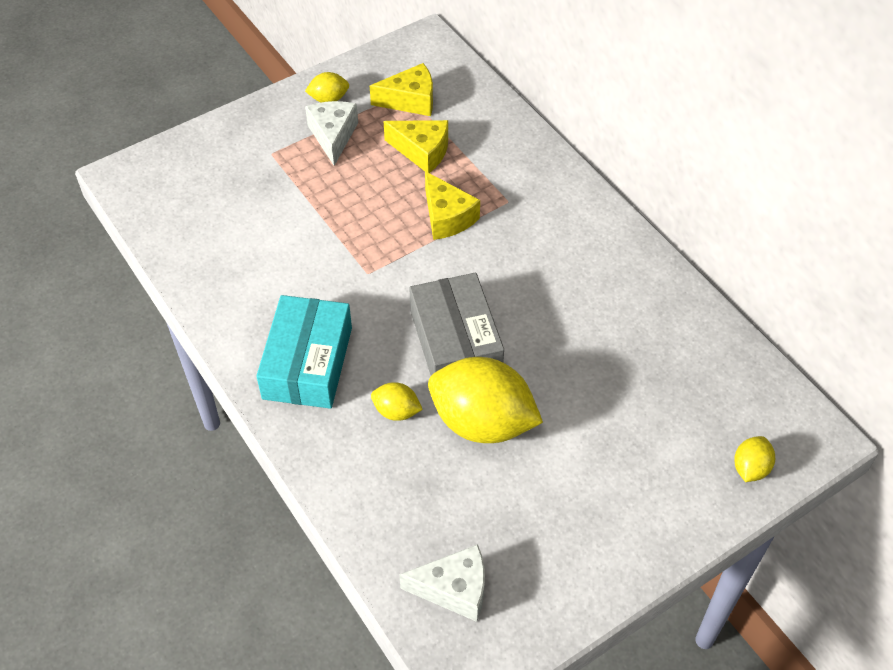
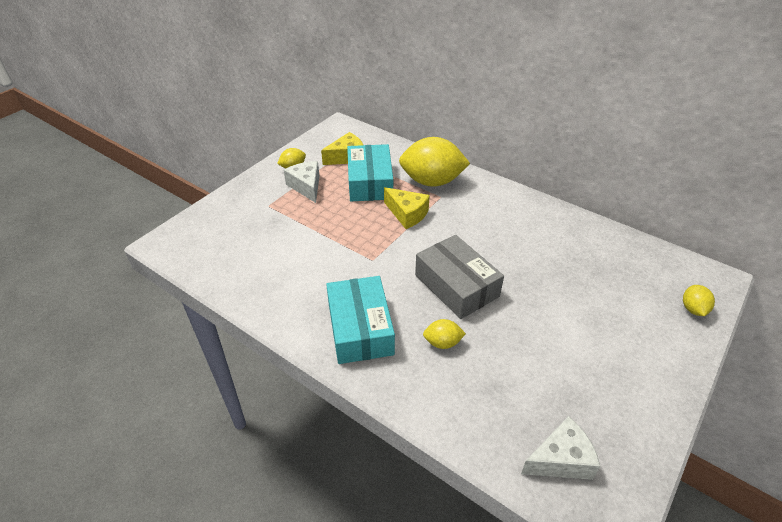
camera: 20 degrees left, 10 degrees down
yellow cheese [383,120,448,173] -> turquoise box [347,144,393,201]
yellow lemon [428,357,543,443] -> yellow lemon moved to [399,137,470,187]

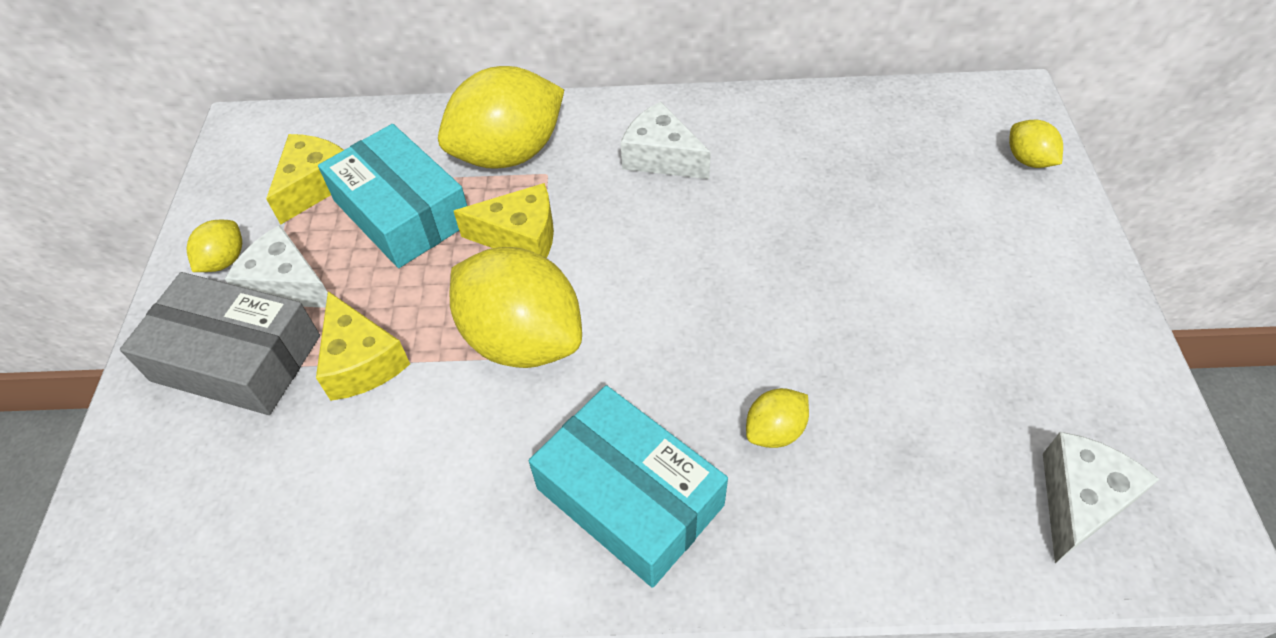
camera: 35 degrees left, 10 degrees up
grey box [415,235,504,319] -> grey box moved to [120,272,320,415]
none -> yellow cheese [316,291,410,401]
none -> yellow lemon [450,247,582,368]
none -> white cheese [621,102,711,179]

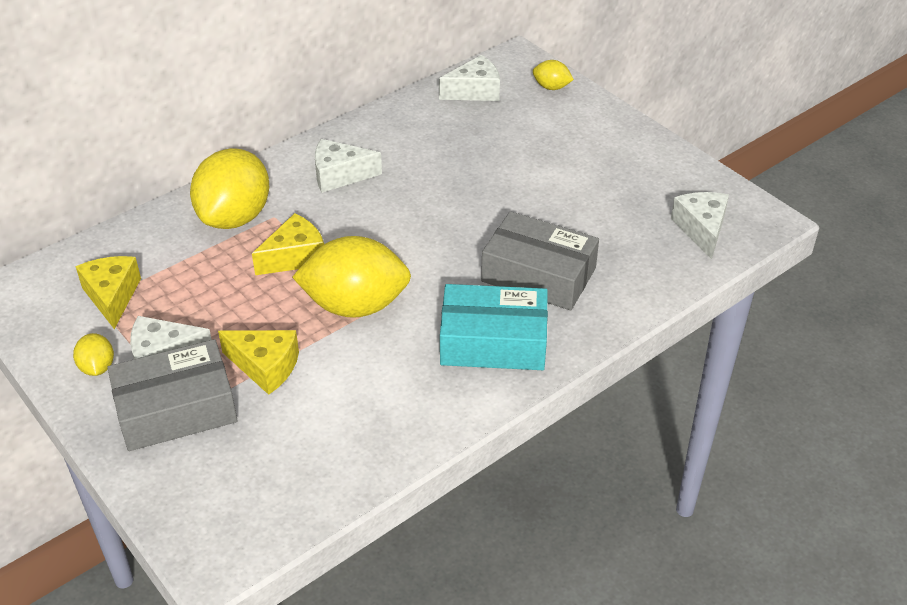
camera: 40 degrees left, 10 degrees down
turquoise box [318,124,467,268] -> none
yellow lemon [746,388,809,448] -> grey box [481,211,599,310]
none -> white cheese [439,55,500,101]

